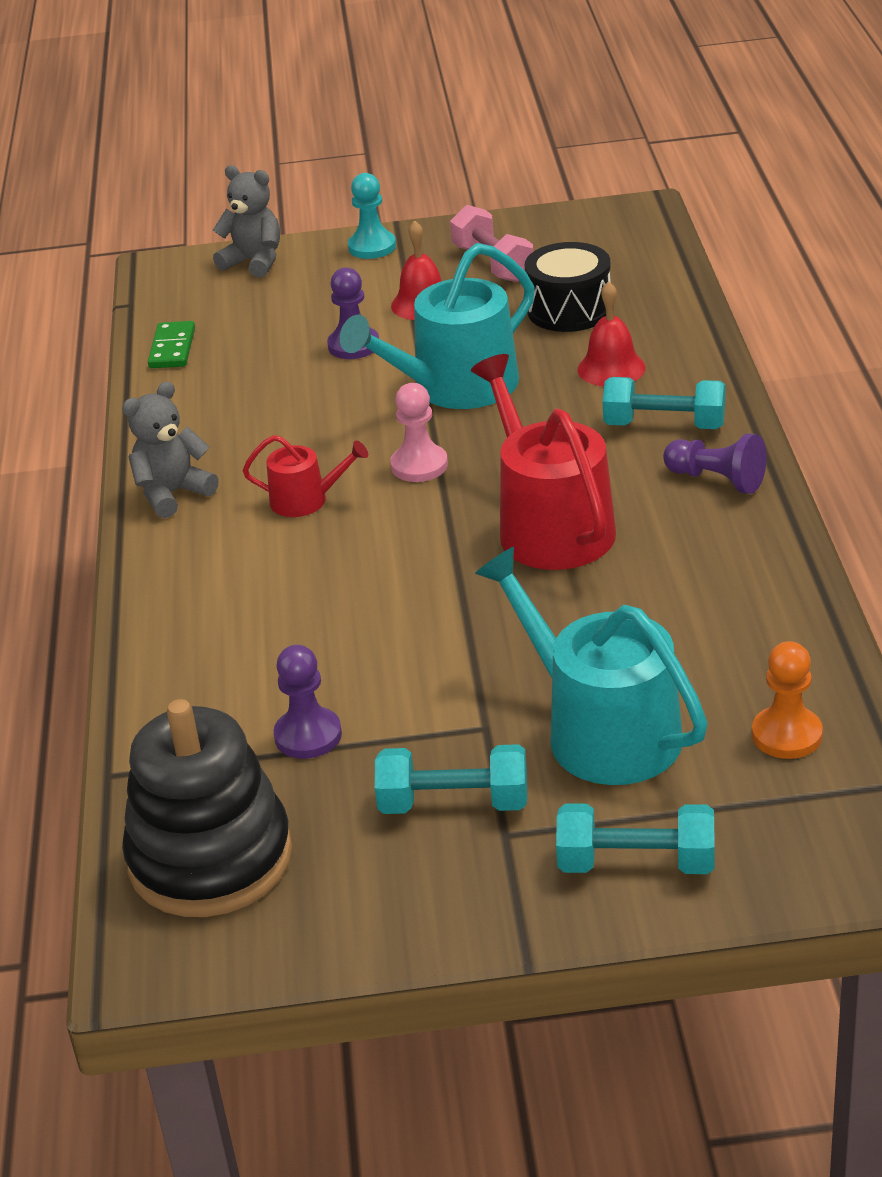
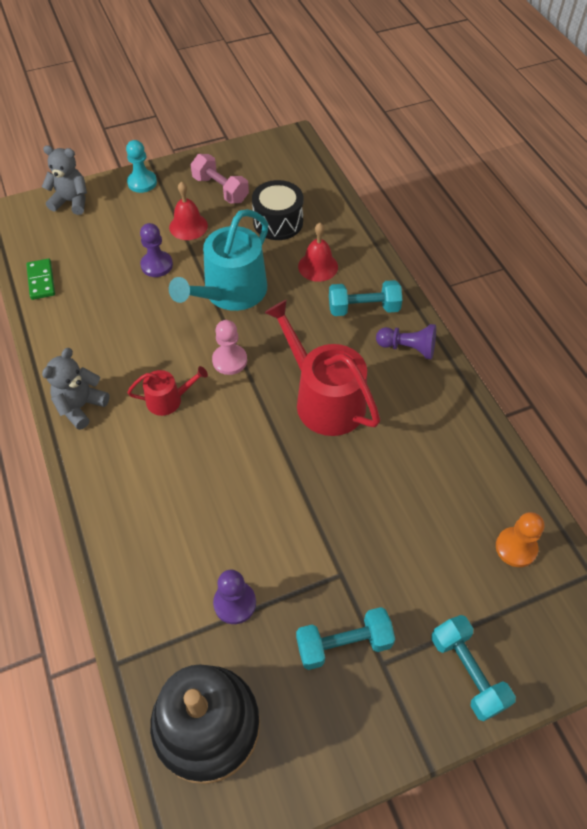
camera: 20 degrees left, 20 degrees up
turquoise watering can [475,547,708,785] -> none
turquoise dumbbell [556,803,715,874] -> turquoise dumbbell turned 75 degrees clockwise [431,615,516,721]

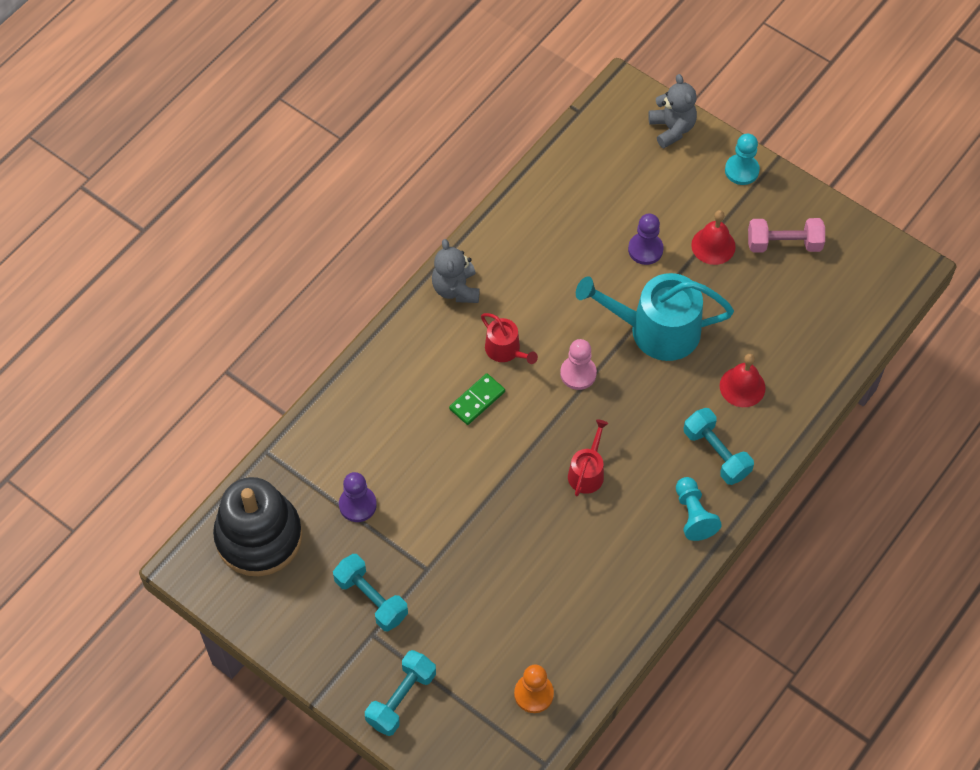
camera: 60 degrees right, 5 degrees up
green domino [26,258,55,300] -> green domino moved to [449,373,505,425]
grey teddy bear [42,348,110,430] -> grey teddy bear turned 105 degrees counterclockwise [432,239,480,303]
pink dumbbell [191,154,249,204] -> pink dumbbell turned 75 degrees clockwise [748,218,825,253]
black drum [252,180,303,240] -> none
red watering can [264,300,380,436] -> red watering can [568,419,609,496], size x0.51
purple pawn [376,324,436,360] -> turquoise pawn [676,477,722,541]

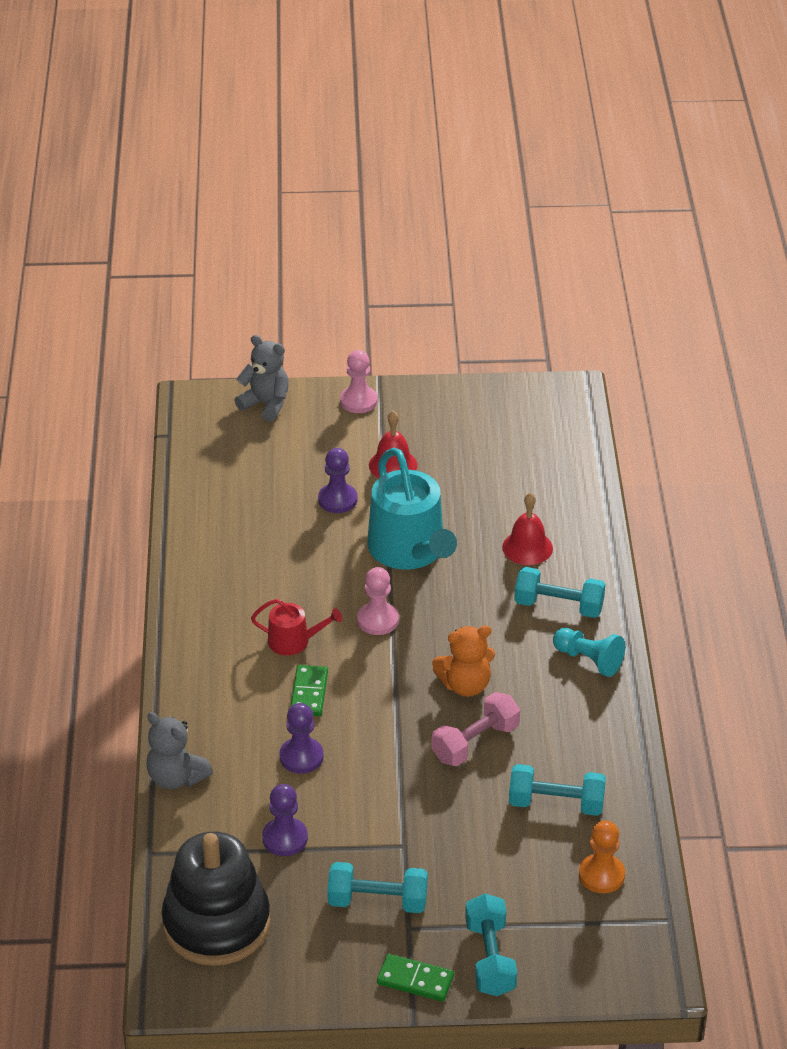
camera: 40 degrees left, 20 degrees down
grey teddy bear [432,239,480,303] -> grey teddy bear moved to [146,712,213,789]
red watering can [568,419,609,496] -> orange teddy bear [432,626,495,697]
turquoise watering can [576,273,734,361] -> turquoise watering can turned 75 degrees counterclockwise [367,447,457,570]
turquoise pawn [725,134,760,185] -> pink pawn [340,350,377,413]
pink dumbbell [748,218,825,253] -> pink dumbbell moved to [432,692,520,766]
none -> purple pawn [280,703,323,774]
none -> green domino [377,954,454,1001]
none -> turquoise dumbbell [509,764,606,816]

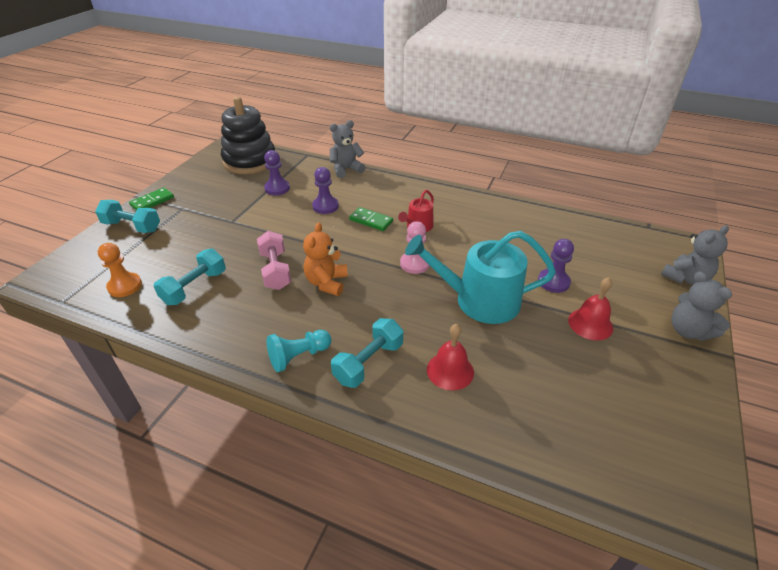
camera: 115 degrees right, 0 degrees up
turquoise dumbbell [327,862,428,913] -> none
pink pawn [340,350,377,413] -> grey teddy bear [671,271,732,341]

